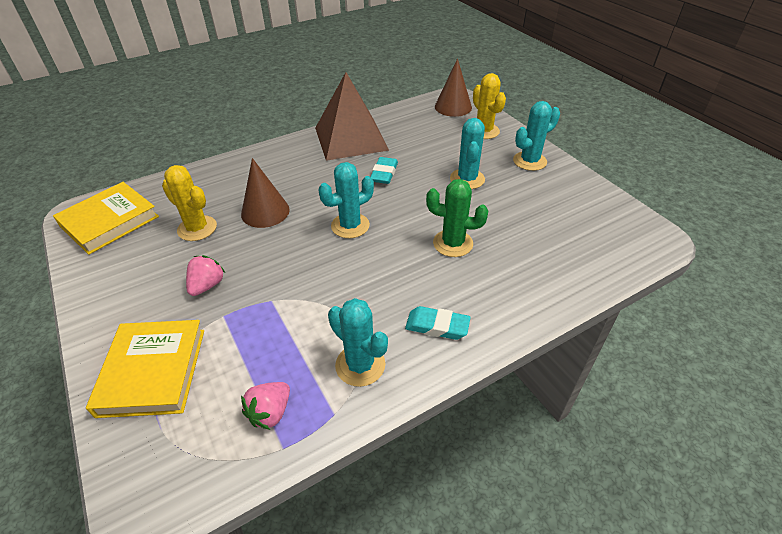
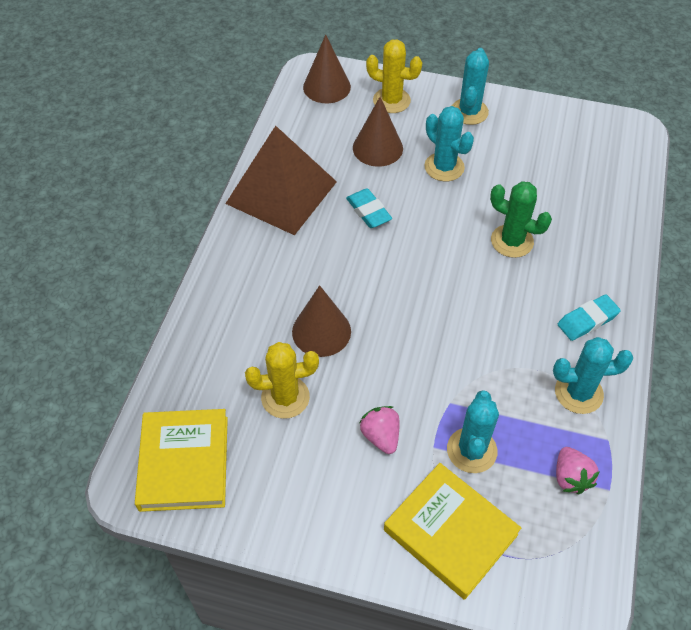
camera: 45 degrees left, 10 degrees up
turquoise cactus [318,162,374,238] -> turquoise cactus moved to [447,390,499,473]
green cactus [426,179,488,257] -> green cactus turned 60 degrees clockwise [490,181,552,258]
none -> brown cone [353,97,403,167]

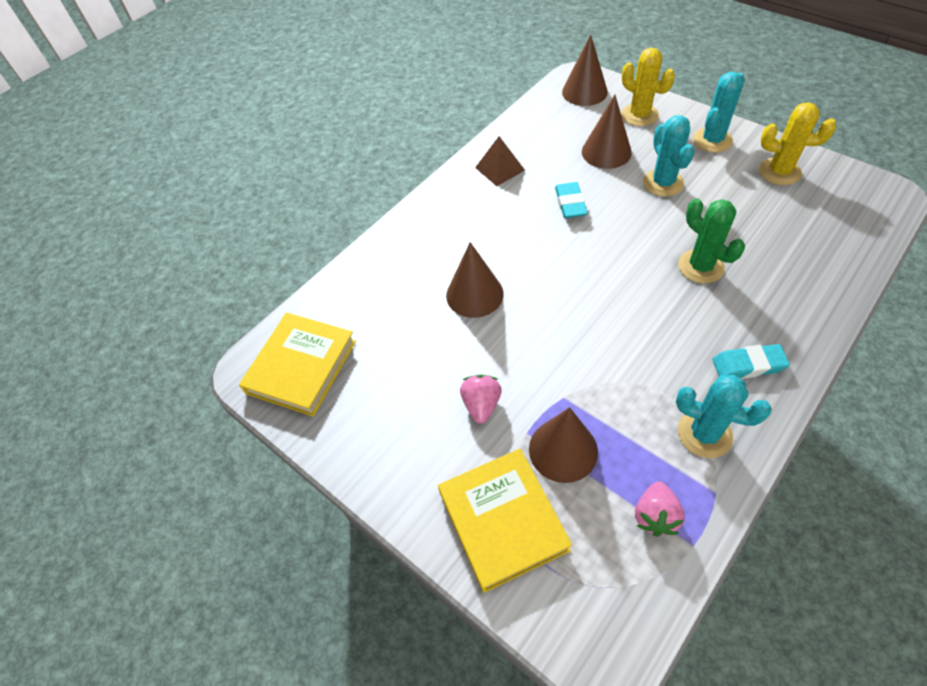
camera: 30 degrees right, 0 degrees up
brown pyramid [225,126,337,235] -> brown pyramid [475,136,525,186], size x0.47
yellow cactus [245,342,319,419] -> yellow cactus moved to [759,102,836,185]
turquoise cactus [447,390,499,473] -> brown cone [529,407,598,483]

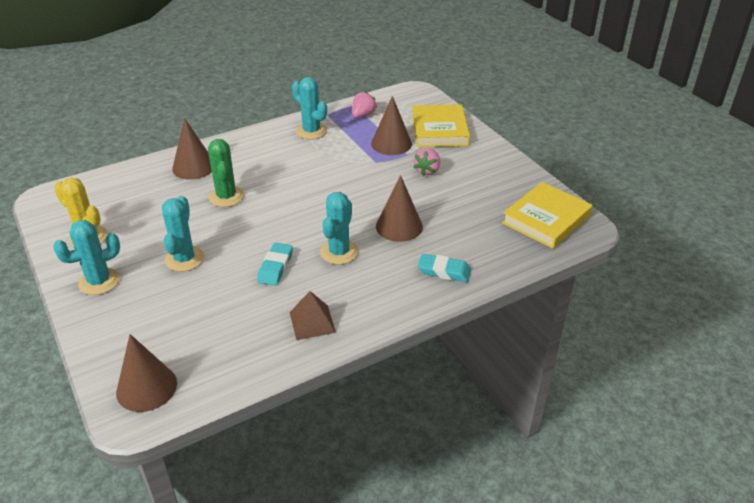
camera: 165 degrees left, 15 degrees down
brown cone [582,95,632,169] -> brown cone moved to [172,118,212,180]
yellow cactus [621,48,675,126] -> none
turquoise eraser [713,344,790,379] -> turquoise eraser moved to [418,254,471,282]
none -> turquoise cactus [320,192,358,265]

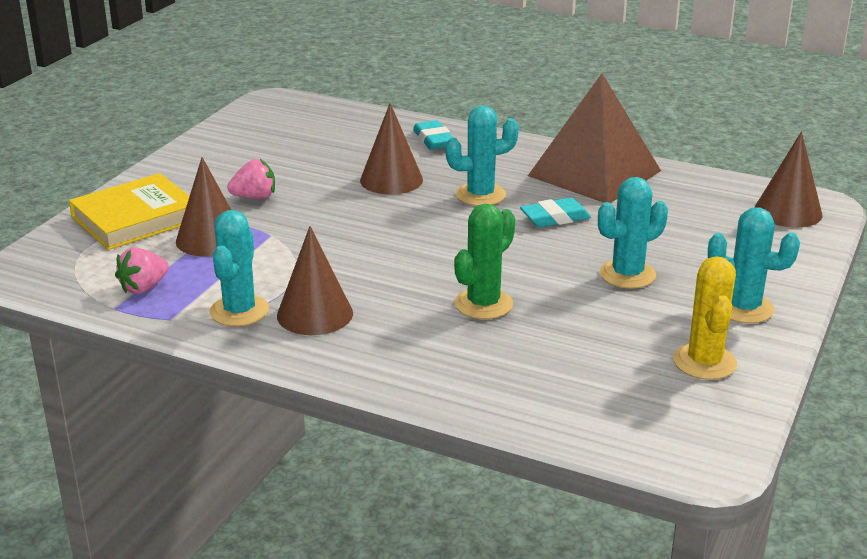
camera: 125 degrees left, 10 degrees down
brown cone [172,118,212,180] -> brown cone moved to [277,226,353,335]
brown pyramid [290,291,336,340] -> brown pyramid [528,73,661,203], size x2.12
pink strawberry [352,91,377,118] -> pink strawberry turned 45 degrees counterclockwise [115,247,169,294]
yellow book [502,182,593,249] -> none

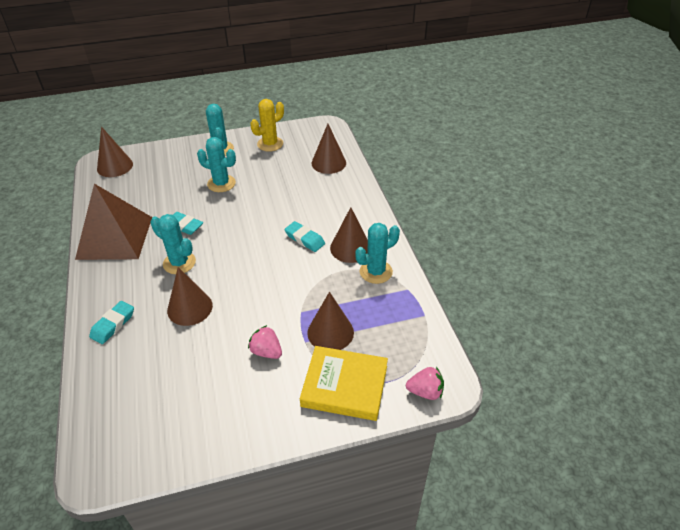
camera: 130 degrees left, 15 degrees up
pink strawberry [115,247,169,294] -> pink strawberry moved to [406,367,444,400]
green cactus [454,204,515,319] -> none
none -> turquoise eraser [285,221,325,252]
none -> brown cone [312,124,346,174]

